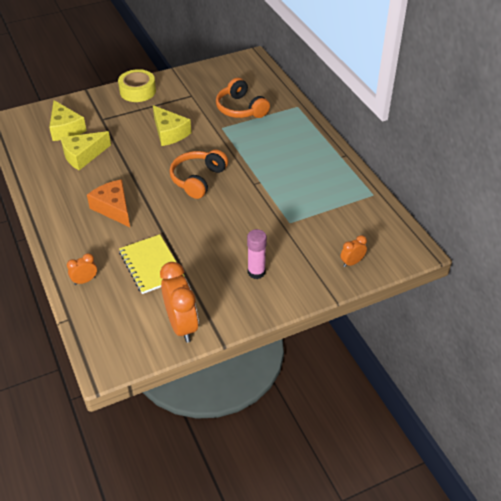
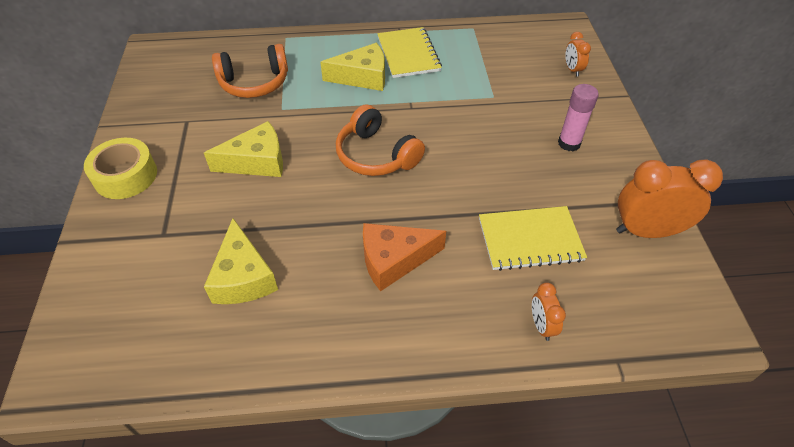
camera: 70 degrees left, 5 degrees up
yellow cheese [49,100,87,141] -> yellow cheese moved to [320,43,385,91]
none -> yellow notebook [377,27,442,78]

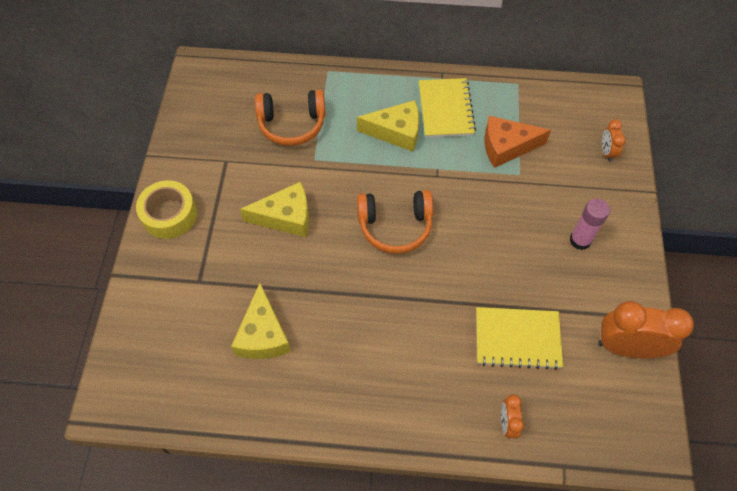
camera: 10 degrees right, 10 degrees up
orange headphones [336,104,425,176] -> orange headphones turned 60 degrees counterclockwise [357,190,433,254]
orange cheese [363,223,446,291] -> orange cheese moved to [484,116,551,168]

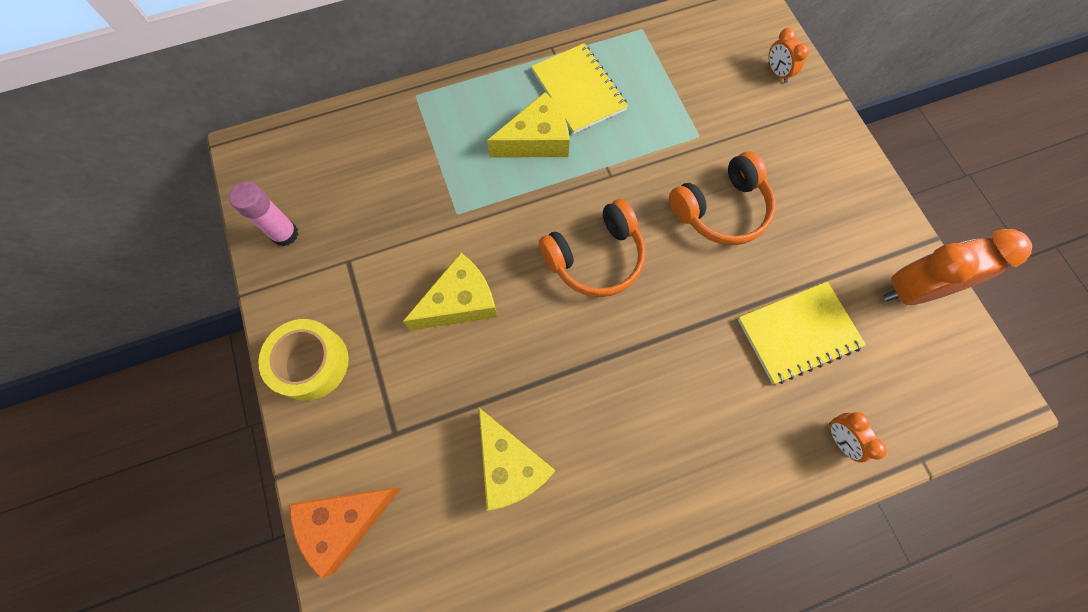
camera: 25 degrees left, 10 degrees up
orange headphones [255,90,326,146] -> orange headphones moved to [669,151,775,245]
orange cheese [484,116,551,168] -> orange cheese moved to [289,488,401,579]
pink glue stick [569,198,610,250] -> pink glue stick moved to [229,182,298,247]

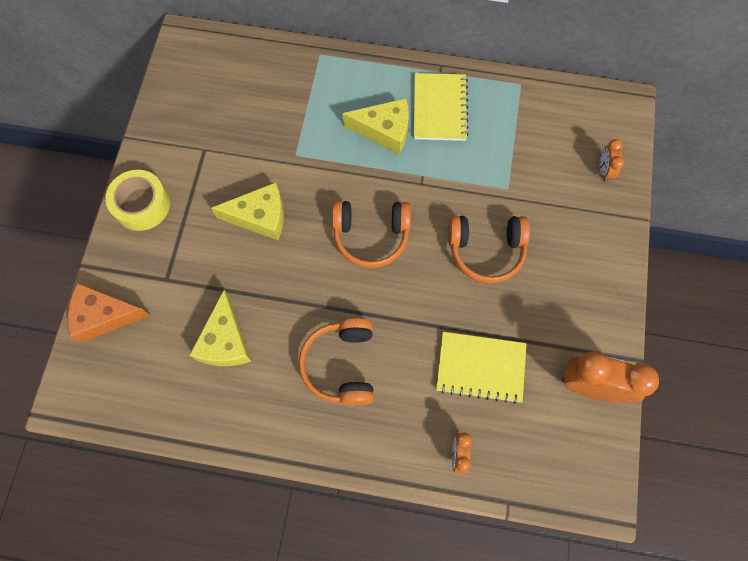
camera: 30 degrees right, 0 degrees up
pink glue stick [229,182,298,247] -> none
none -> orange headphones [299,318,374,406]

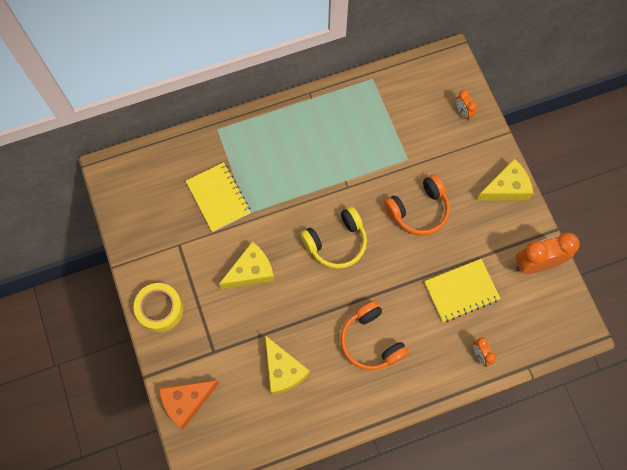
camera: 30 degrees left, 0 degrees up
orange headphones [332,201,411,268] -> yellow headphones [300,206,367,269]
yellow cheese [342,98,409,154] -> yellow cheese moved to [477,158,533,200]
yellow notebook [414,73,469,141] -> yellow notebook moved to [186,162,251,232]

